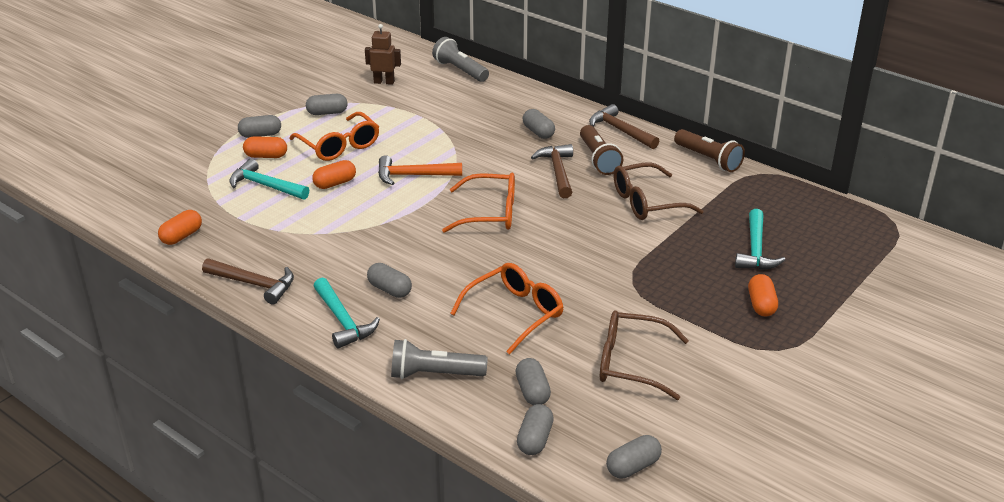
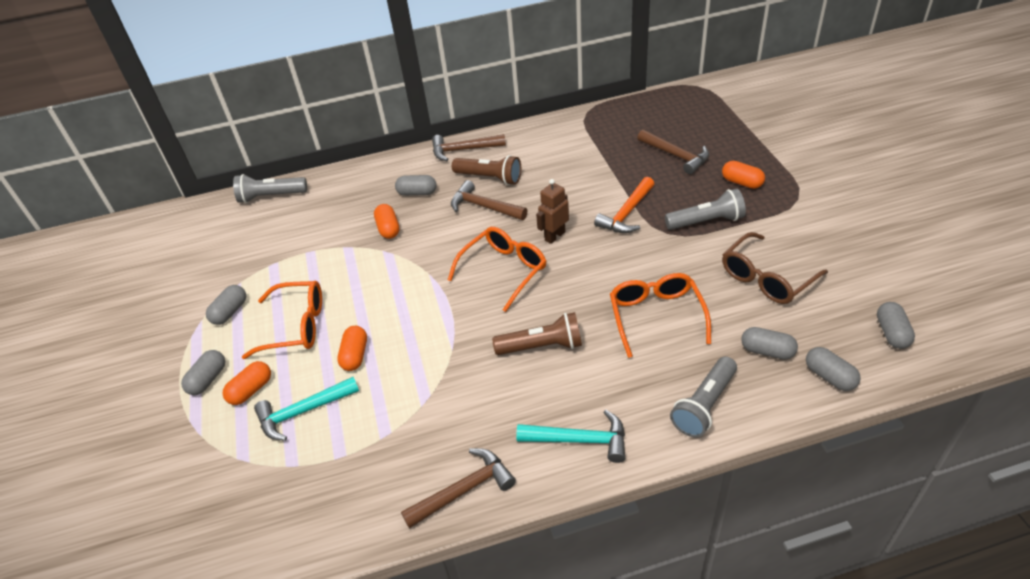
camera: 50 degrees left, 10 degrees up
orange capsule [158,210,202,245] -> orange capsule moved to [374,204,399,239]
brown robot [365,24,401,85] -> brown robot moved to [536,179,569,244]
grey capsule [367,263,412,298] -> none
orange hammer [378,155,462,185] -> orange hammer moved to [594,177,654,233]
brown glasses [614,162,704,220] -> none
brown flashlight [674,129,745,172] -> brown flashlight moved to [492,312,582,355]
turquoise hammer [735,209,785,270] -> brown hammer [637,129,709,174]
none -> grey flashlight [665,189,746,230]

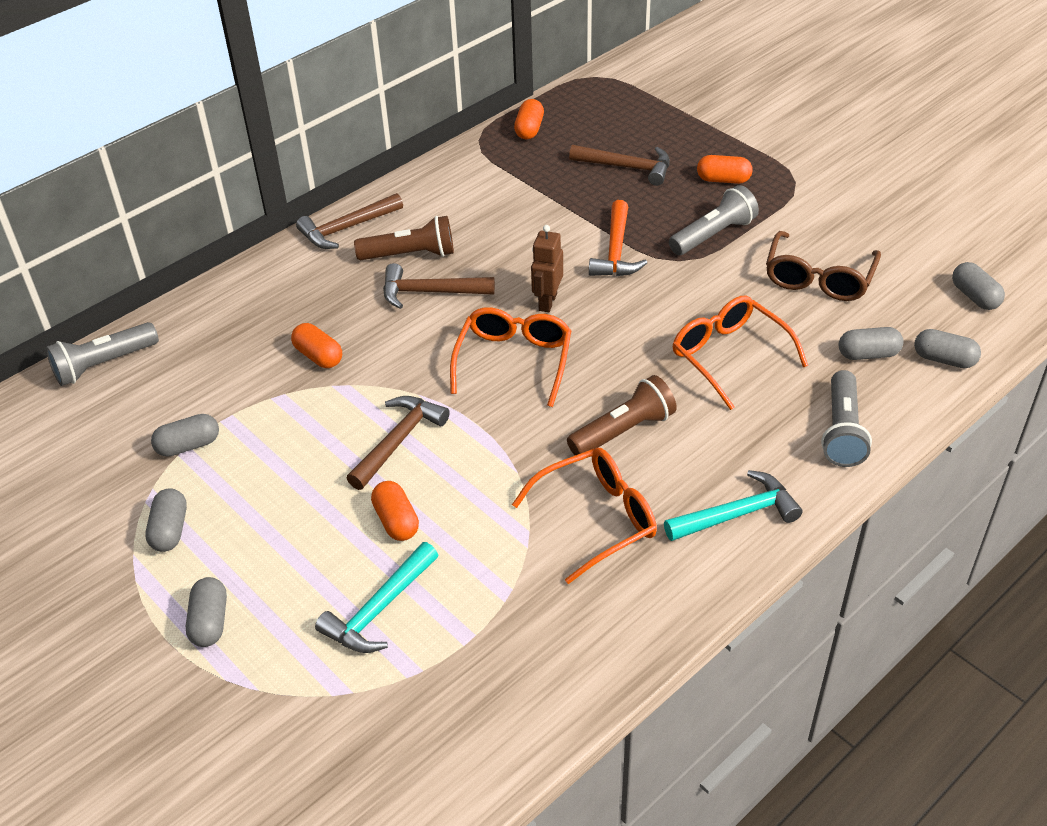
camera: 30 degrees left, 0 degrees up
orange capsule [223,361,271,405] -> orange capsule moved to [514,99,544,139]
orange glasses [242,281,322,359] -> orange glasses moved to [512,448,657,584]
grey capsule [395,175,437,196] -> grey capsule moved to [151,414,219,457]
brown hammer [401,448,516,529] -> brown hammer moved to [347,396,450,490]

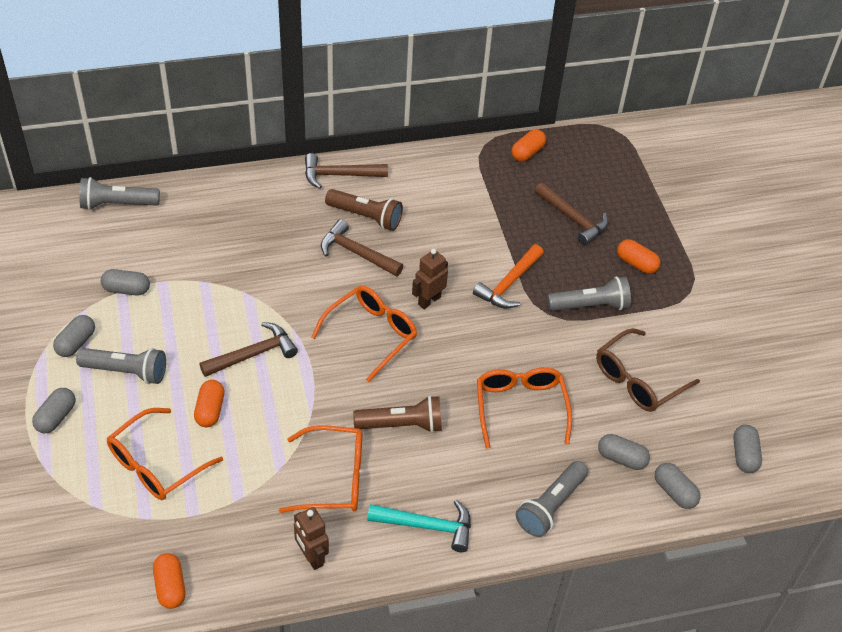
camera: 25 degrees right, 5 degrees up
orange capsule [291,323,342,368] -> orange capsule moved to [153,553,185,609]
turquoise hammer [315,542,438,653] -> orange glasses [107,408,223,500]
none -> grey flashlight [76,348,166,384]
none -> brown robot [294,507,329,570]

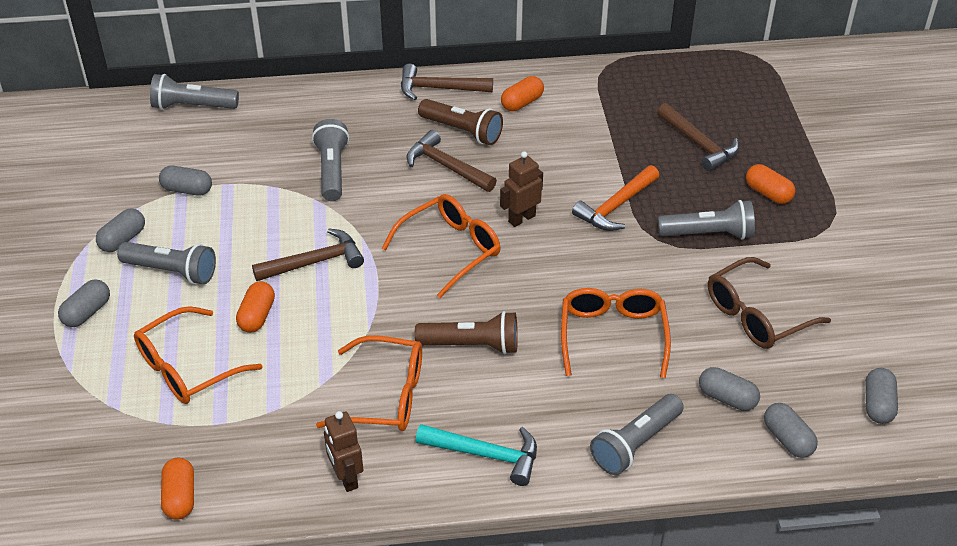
camera: 10 degrees right, 5 degrees down
orange capsule [511,129,546,162] -> orange capsule moved to [501,76,544,111]
none -> grey flashlight [312,119,349,201]

